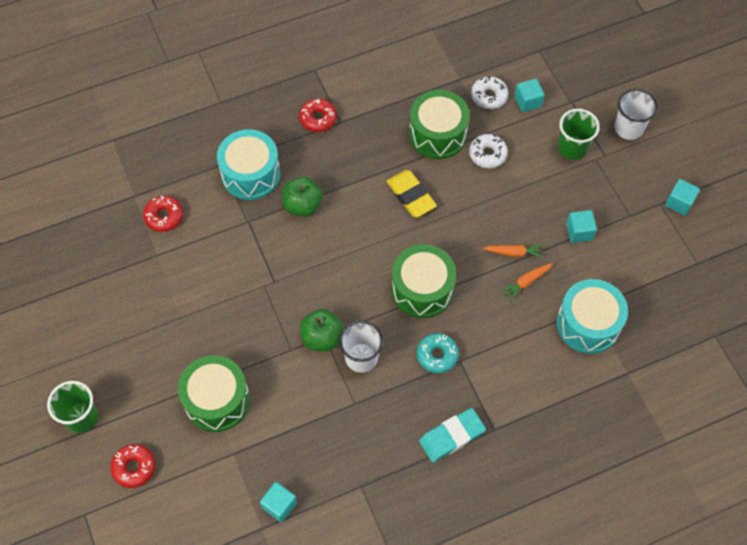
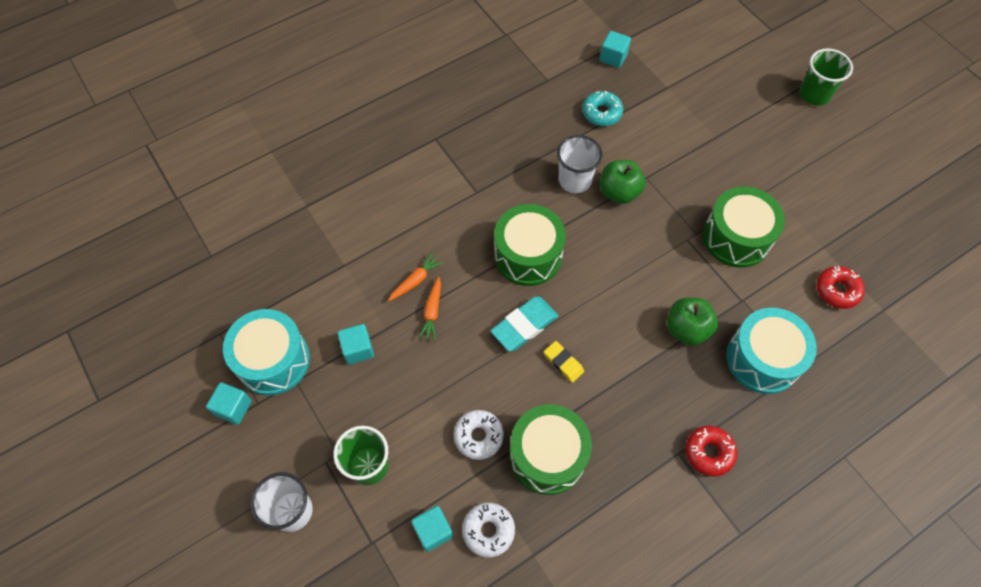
camera: 170 degrees right, 0 degrees up
red donut [110,444,155,488] -> none
green drum [178,355,250,432] -> green drum moved to [703,187,785,268]
yellow eraser [386,170,437,217] -> yellow eraser [544,341,584,383], size x0.61
turquoise donut [417,333,459,373] -> turquoise donut moved to [582,91,623,126]
turquoise eraser [419,408,486,462] -> turquoise eraser moved to [490,297,558,351]
orange carrot [483,244,544,258] -> orange carrot turned 75 degrees counterclockwise [418,277,441,341]
turquoise drum [557,279,628,354] -> turquoise drum moved to [223,309,310,396]

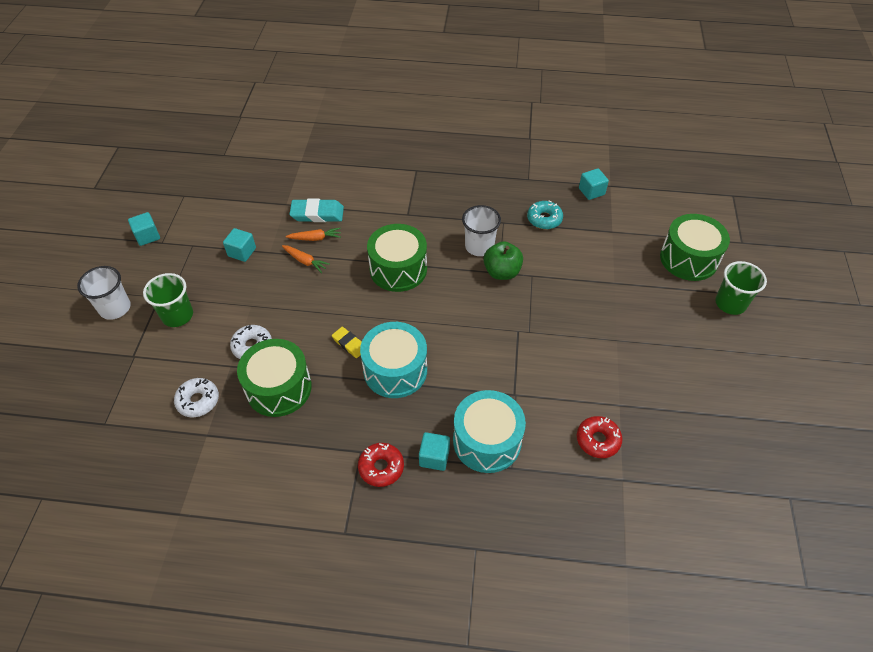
camera: 40 degrees right, 10 degrees down
turquoise drum [223,309,310,396] -> turquoise drum moved to [360,322,427,398]
turquoise cube [411,506,453,552] -> turquoise cube moved to [419,432,450,471]
orange carrot [418,277,441,341] -> orange carrot turned 105 degrees counterclockwise [282,245,330,273]
turquoise eraser [490,297,558,351] -> turquoise eraser moved to [290,199,344,222]
yellow eraser [544,341,584,383] -> yellow eraser turned 45 degrees counterclockwise [332,327,362,358]
green apple [667,298,718,346] -> none
green drum [703,187,785,268] -> green drum moved to [660,214,730,281]

